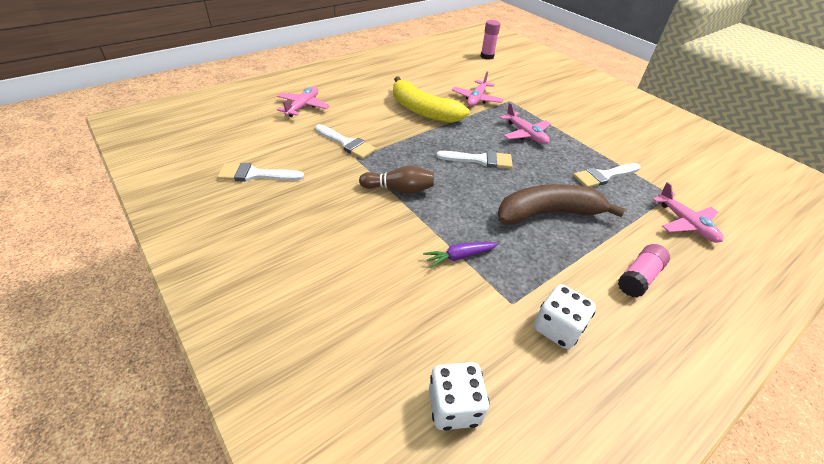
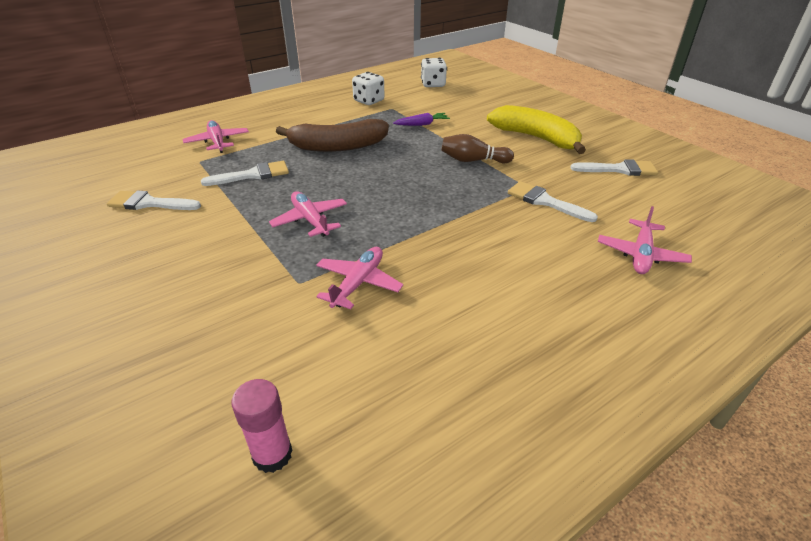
camera: 175 degrees left, 5 degrees down
yellow banana [393,77,470,123] -> yellow banana moved to [487,105,586,154]
white brush [436,151,513,169] -> white brush moved to [107,190,201,210]
pink glue stick [618,244,670,298] -> none

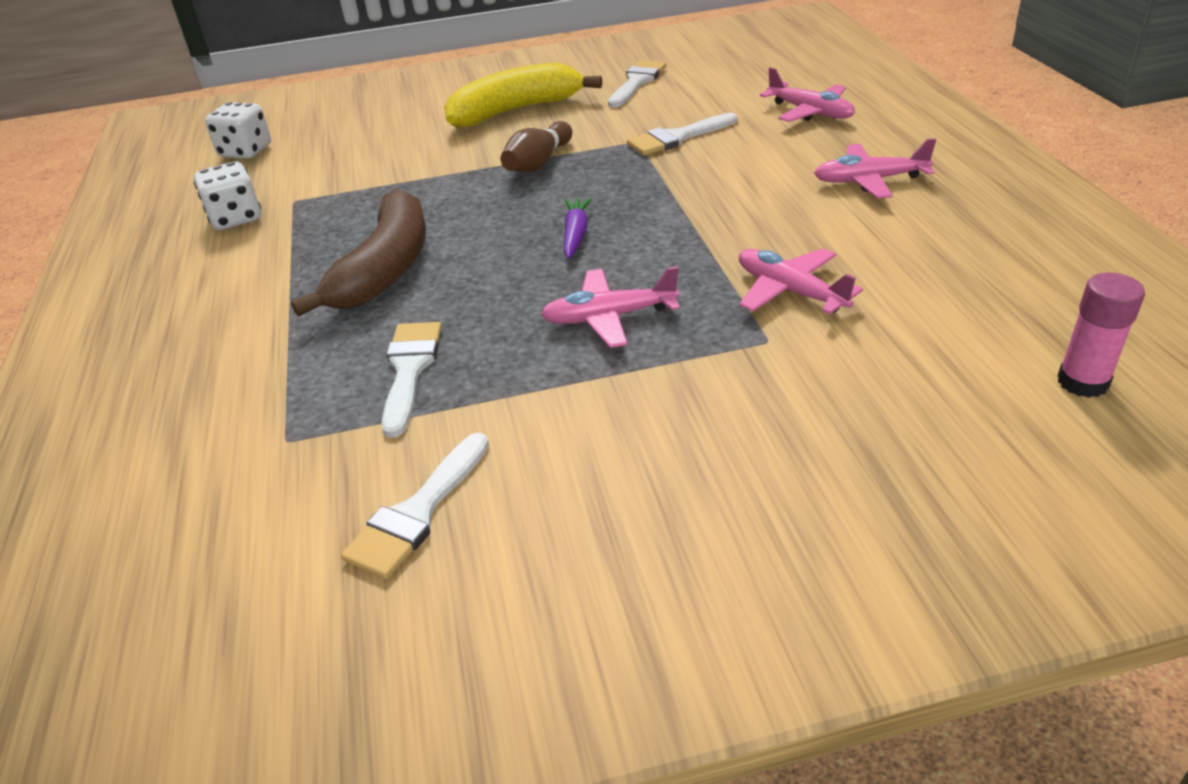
camera: 65 degrees left, 0 degrees up
pink plane [183,120,249,153] -> pink plane moved to [814,138,936,198]
purple carrot [393,113,450,126] -> purple carrot moved to [564,198,592,259]

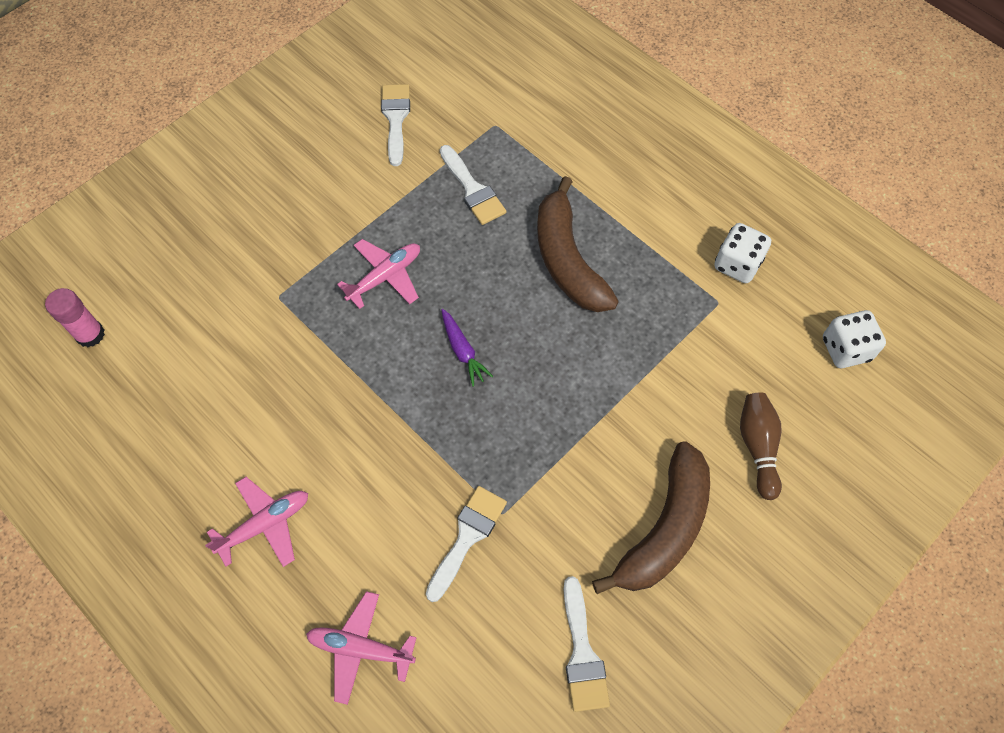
camera: 145 degrees right, 25 degrees up
yellow banana [444,62,602,128] -> brown banana [592,441,710,594]
brown bowling pin [501,121,572,173] -> brown bowling pin moved to [740,392,782,500]
pink plane [739,248,863,315] -> none

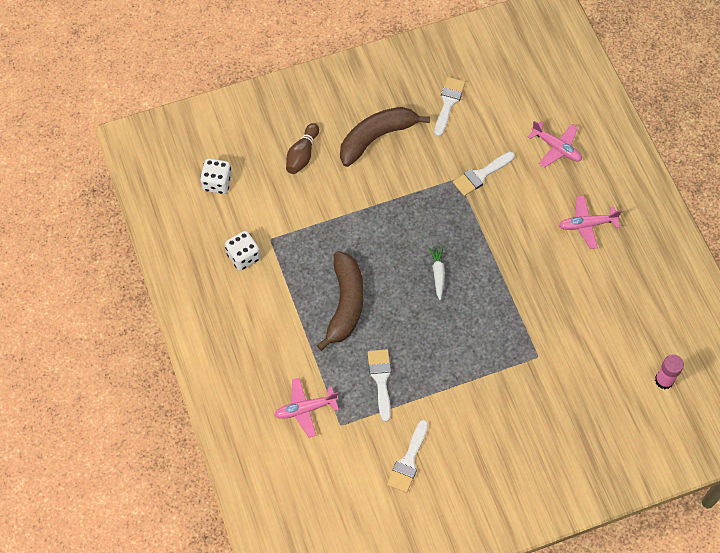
camera: 155 degrees left, 0 degrees up
pink plane [337,239,420,309] -> pink plane moved to [274,378,339,437]
purple carrot [441,309,493,386] -> white carrot [429,246,445,300]

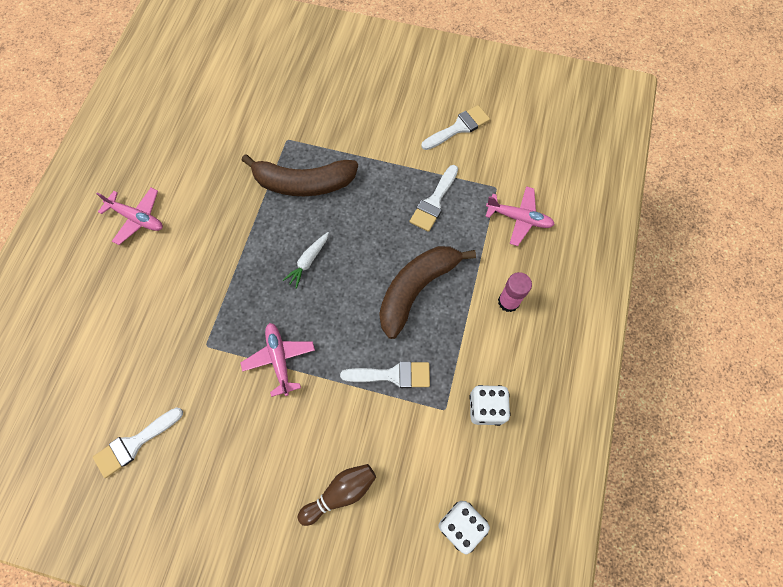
camera: 145 degrees left, 5 degrees up
brown banana [340,107,430,167] -> brown banana moved to [241,154,358,196]
white brush [453,152,515,196] -> white brush moved to [340,361,430,388]
pink plane [528,121,582,167] -> pink plane moved to [240,323,315,397]
pink glue stick [655,355,684,389] -> pink glue stick moved to [498,272,532,312]

